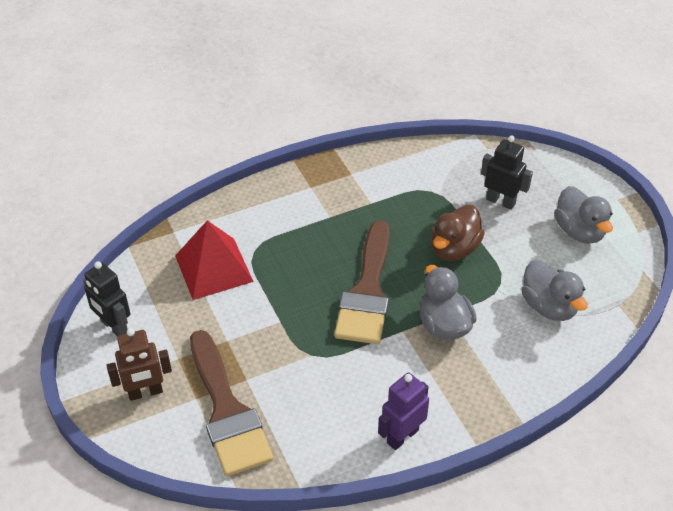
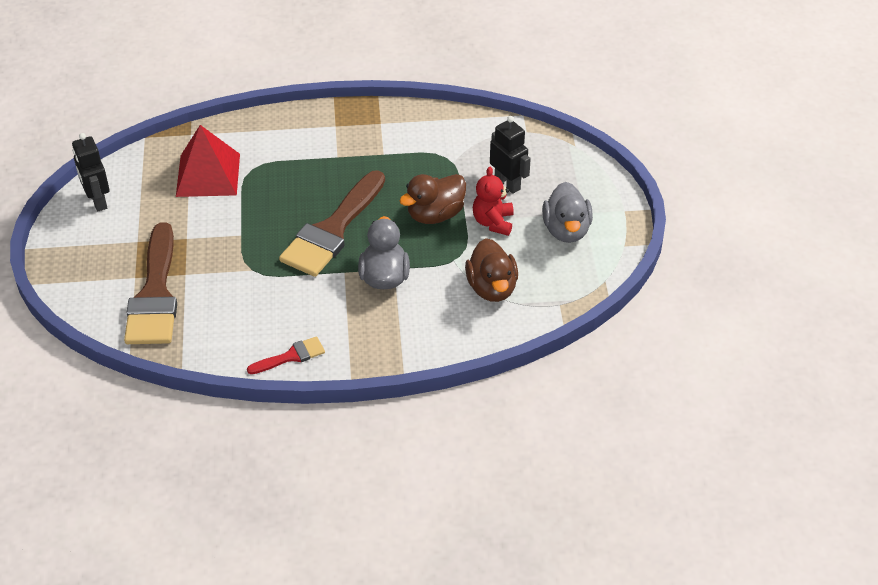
camera: 20 degrees right, 0 degrees up
brown robot [107,328,172,401] -> none
purple robot [378,373,429,450] -> red brush [247,336,325,374]
grey duck [521,260,588,321] -> brown duck [465,238,518,302]
none -> red teddy bear [473,166,514,236]

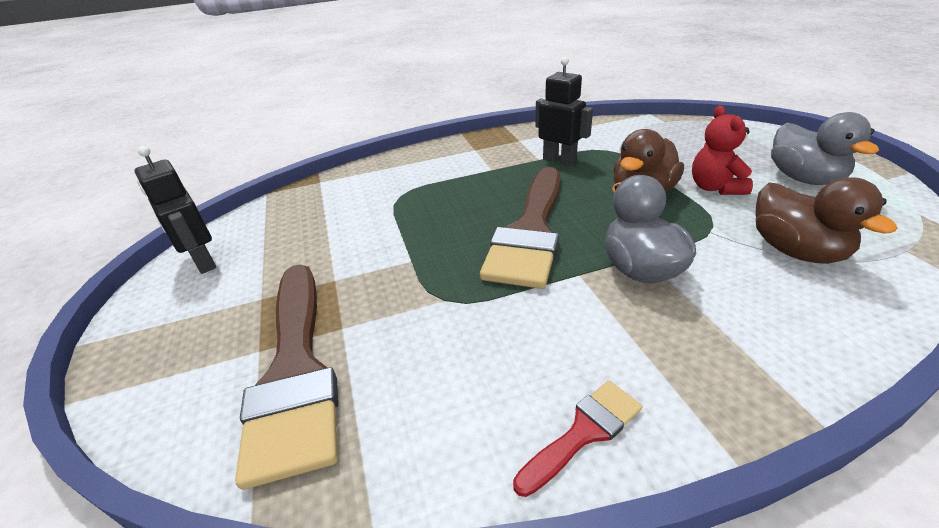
camera: 10 degrees left, 10 degrees down
red pyramid [176,125,240,197] -> none
black robot [490,116,531,194] -> black robot moved to [535,57,593,166]

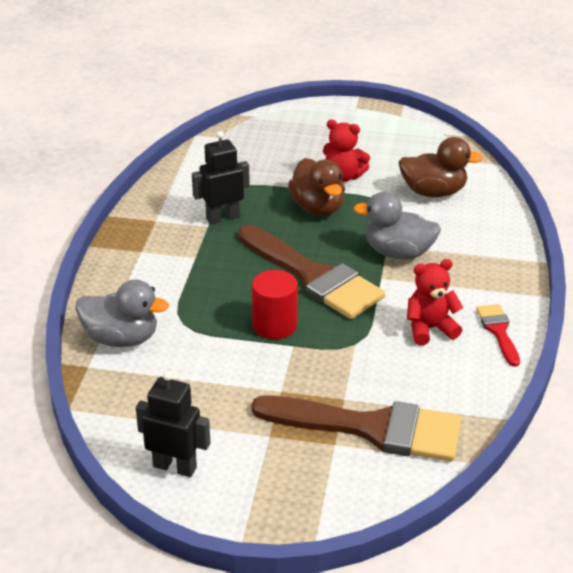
camera: 65 degrees left, 0 degrees up
black robot [134,146,216,274] -> black robot turned 150 degrees counterclockwise [136,371,210,477]
grey duck [771,112,879,185] -> grey duck moved to [76,279,169,347]
none -> red cylinder [252,270,298,339]
none -> red teddy bear [407,259,463,345]

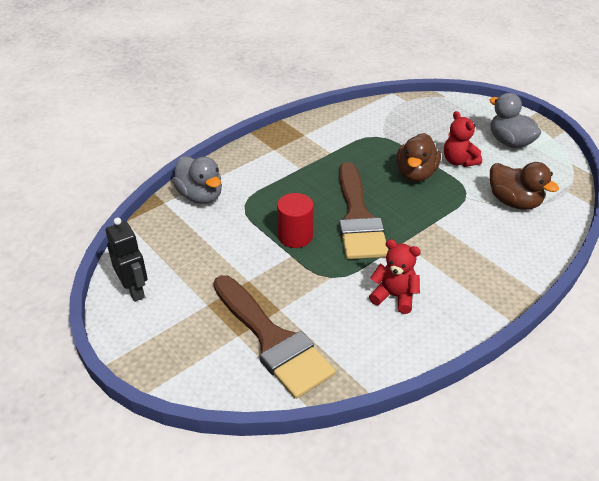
camera: 40 degrees right, 5 degrees up
black robot [192,131,250,224] -> none
grey duck [353,192,441,259] -> grey duck moved to [489,93,541,149]
red brush [476,304,520,367] -> none

